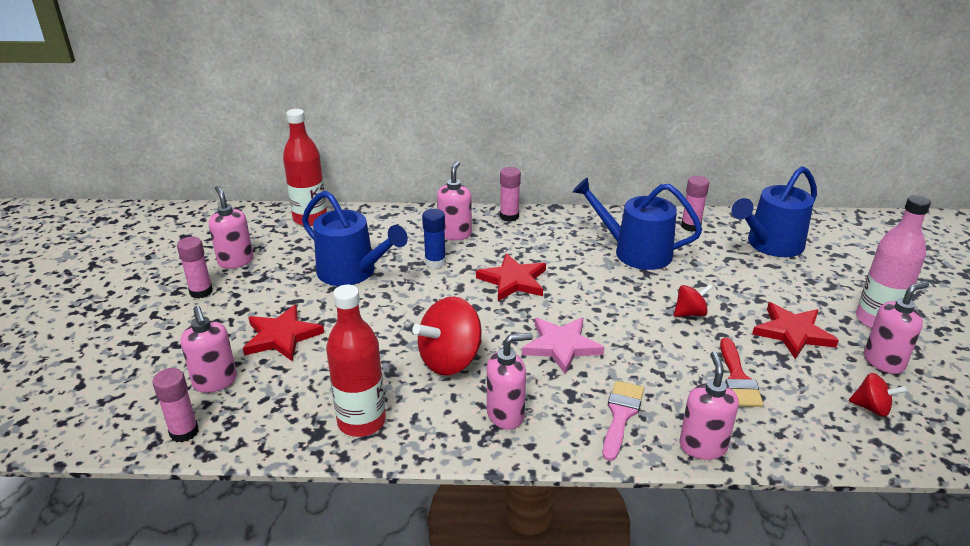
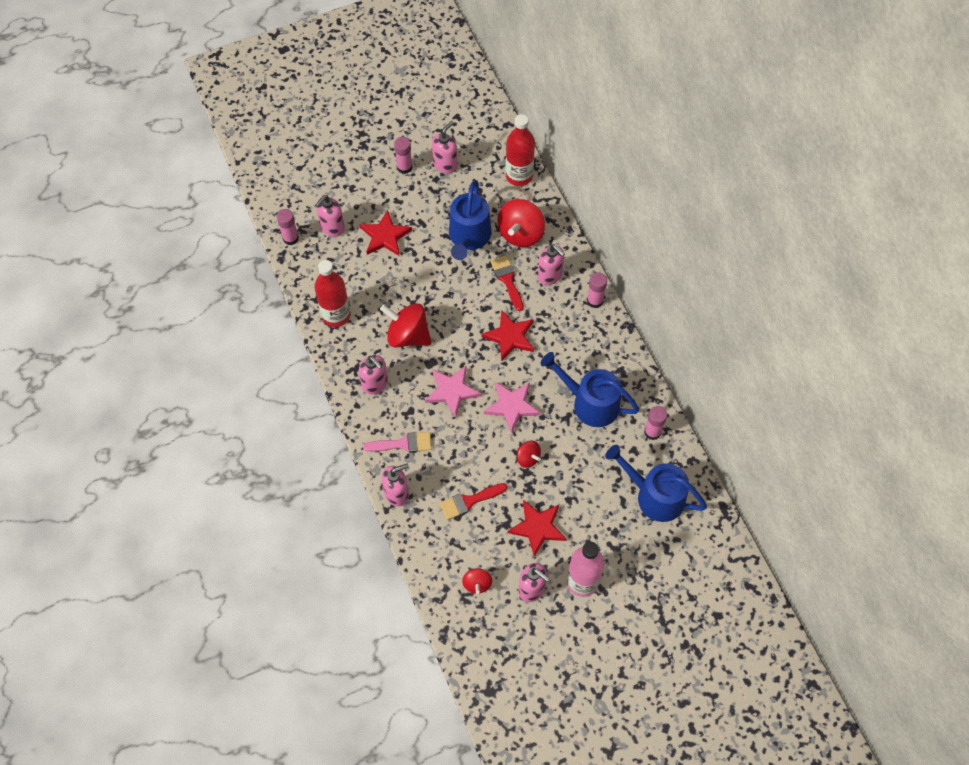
camera: 65 degrees right, 30 degrees up
blue glue stick [422,209,446,268] -> red brush [490,255,524,311]
pink soap dispenser [437,161,472,240] -> pink soap dispenser turned 60 degrees clockwise [538,244,565,285]
blue watering can [573,177,702,270] -> blue watering can turned 60 degrees counterclockwise [541,352,639,427]
none -> pink star [484,382,540,433]
none -> red spinning top [497,199,545,247]

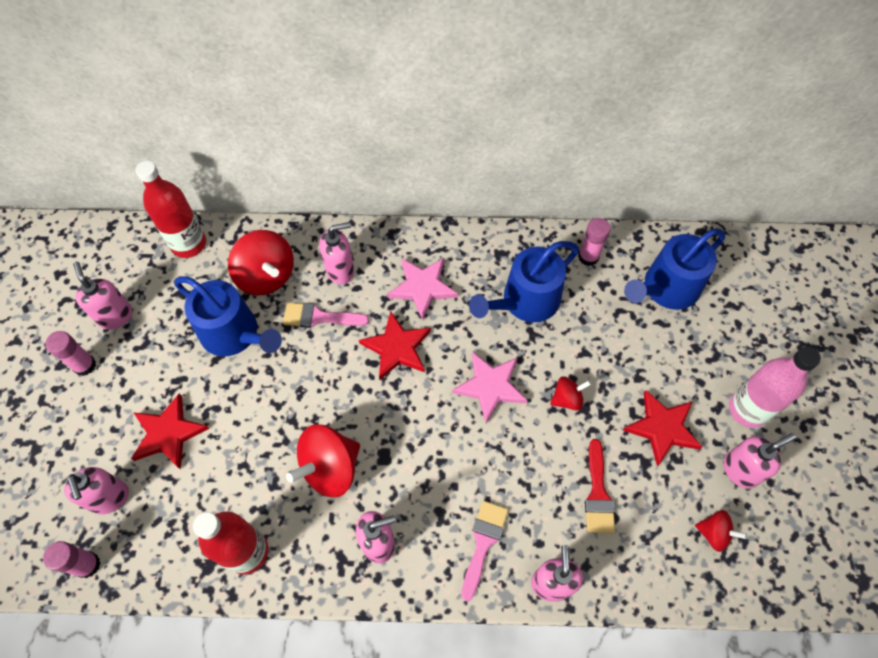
camera: 65 degrees left, 0 degrees up
pink star [425,366,481,418] -> pink star moved to [387,258,458,320]
red brush [490,255,524,311] -> pink brush [283,303,369,328]
pink glue stick [587,272,607,308] -> none

